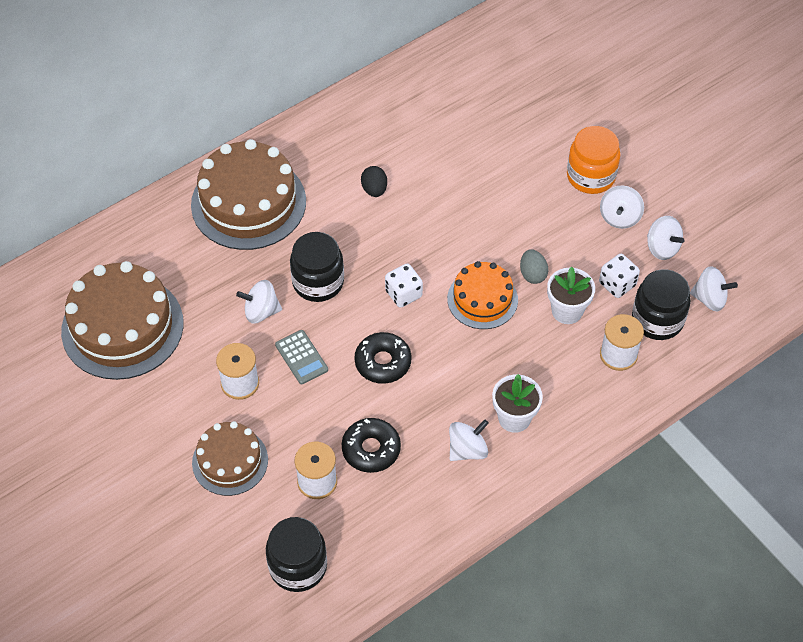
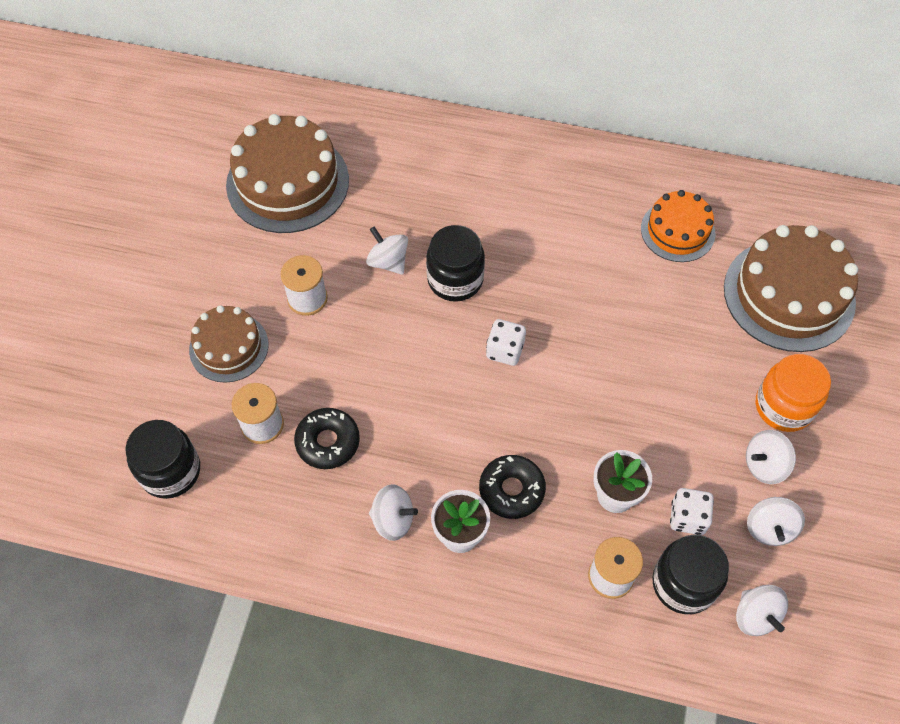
camera: 50 degrees right, 5 degrees up
brown cake [191,139,306,250] -> brown cake moved to [724,225,858,352]
grey calculator [275,330,328,384] -> none
black donut [354,332,412,384] -> black donut moved to [479,455,546,519]
black egg [361,166,387,197] -> none
orange cake [447,261,518,329] -> orange cake moved to [641,190,715,262]
grey egg [520,249,548,284] -> none

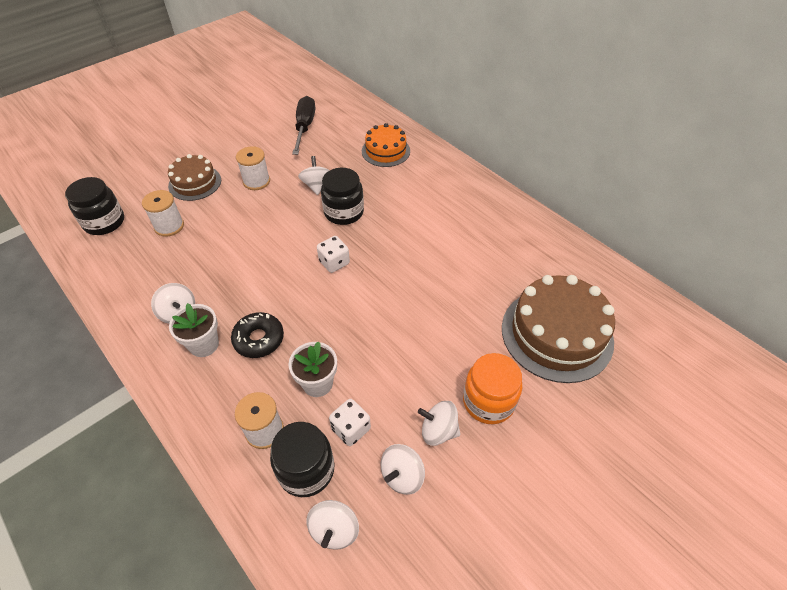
camera: 35 degrees right, 10 degrees down
brown cake [226,114,349,233] -> black screwdriver [292,96,315,155]
black donut [294,408,360,469] -> none
orange cake [641,190,715,262] -> orange cake moved to [362,123,410,167]

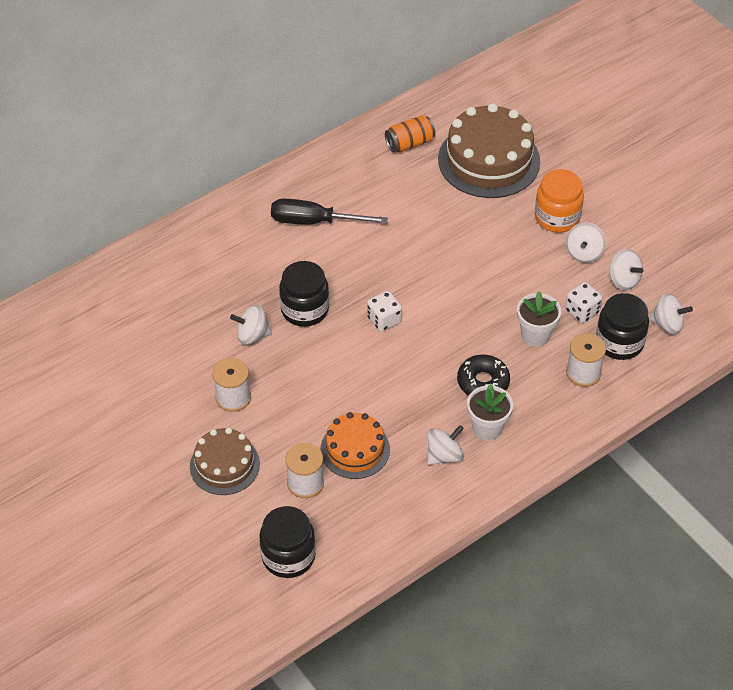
camera: 85 degrees left, 0 degrees up
black screwdriver [292,96,315,155] -> black screwdriver moved to [271,198,388,225]
orange cake [362,123,410,167] -> orange cake moved to [321,412,390,479]
none -> orange can [385,115,435,152]

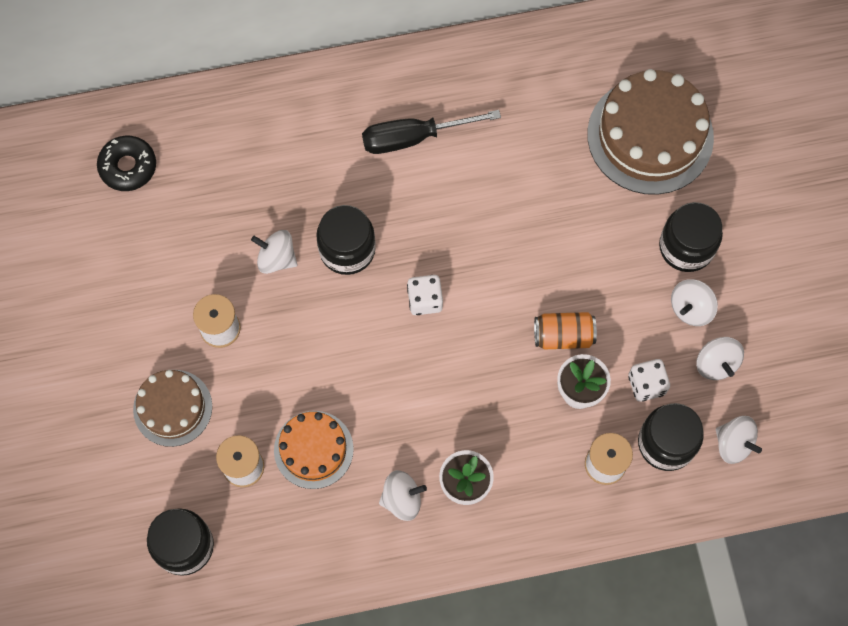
camera: 25 degrees right, 20 degrees up
black screwdriver [271,198,388,225] -> black screwdriver turned 45 degrees counterclockwise [362,110,501,154]
orange can [385,115,435,152] -> orange can moved to [534,312,597,349]
black donut [457,355,510,396] -> black donut moved to [97,136,156,191]
orange jar [535,169,584,233] -> black jar [659,202,723,272]

